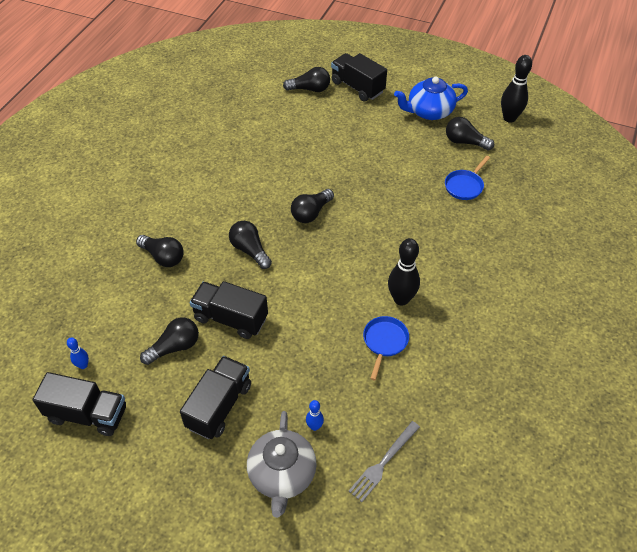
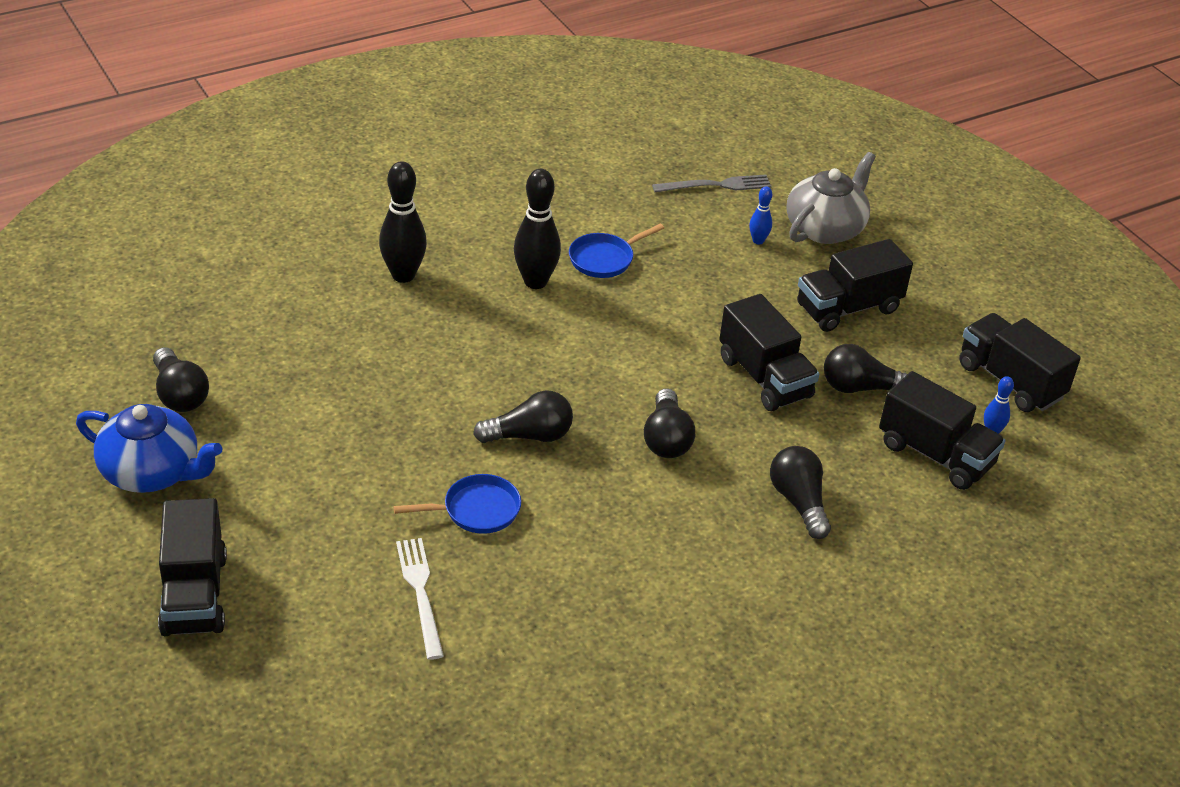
camera: 145 degrees left, 10 degrees down
black light bulb [283,67,330,92] -> none
blue pan [445,156,490,200] -> blue pan moved to [394,474,521,534]
black bowling pin [501,55,532,123] -> black bowling pin moved to [379,161,427,283]
none -> white fork [396,538,444,660]
none -> black truck [879,371,1005,490]

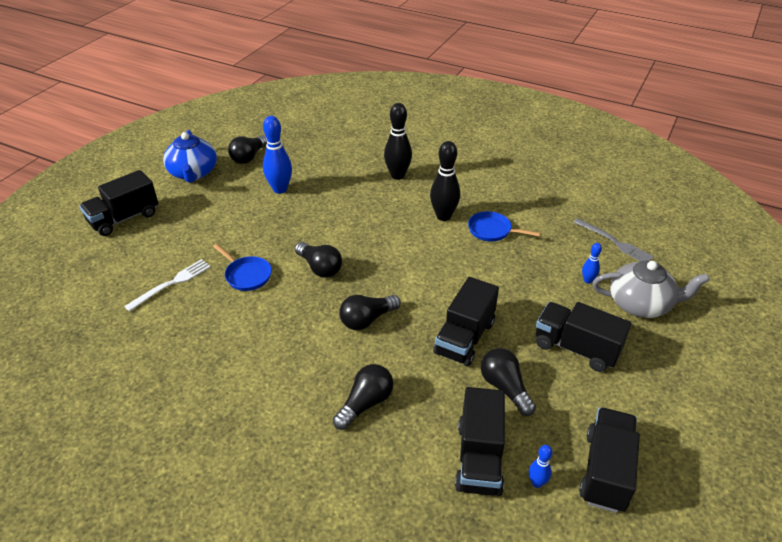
camera: 60 degrees right, 0 degrees up
none -> blue bowling pin [263,116,292,194]

